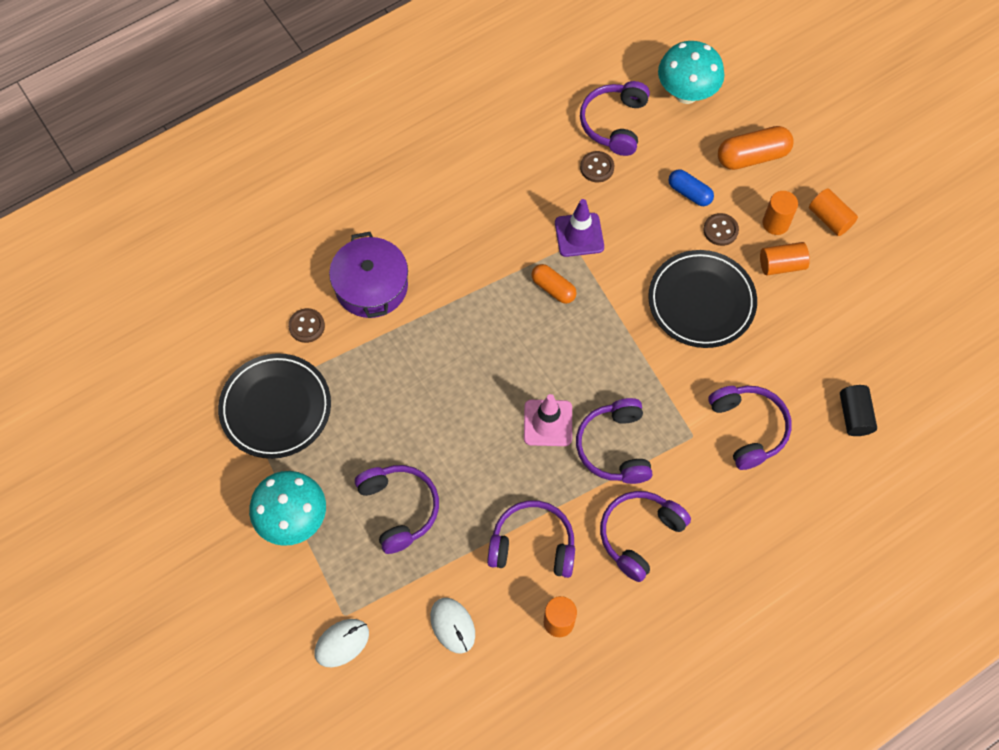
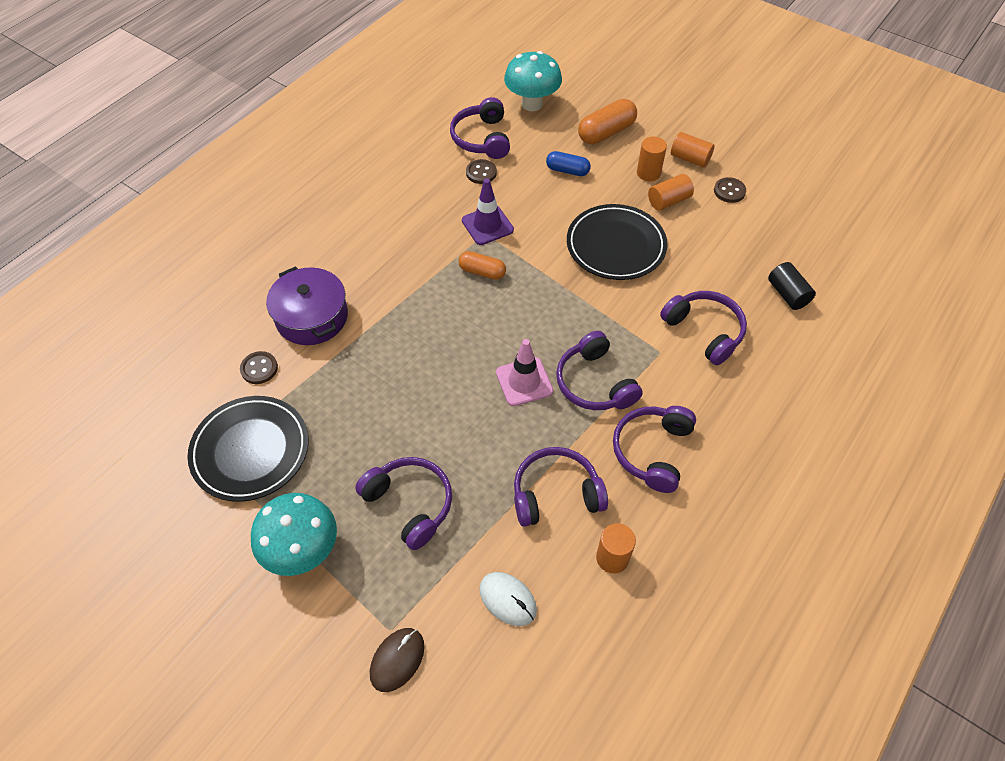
camera: 20 degrees left, 10 degrees down
white mouse [314,619,369,667] -> brown mouse [370,628,425,692]
brown button [703,213,739,246] -> brown button moved to [714,177,746,203]

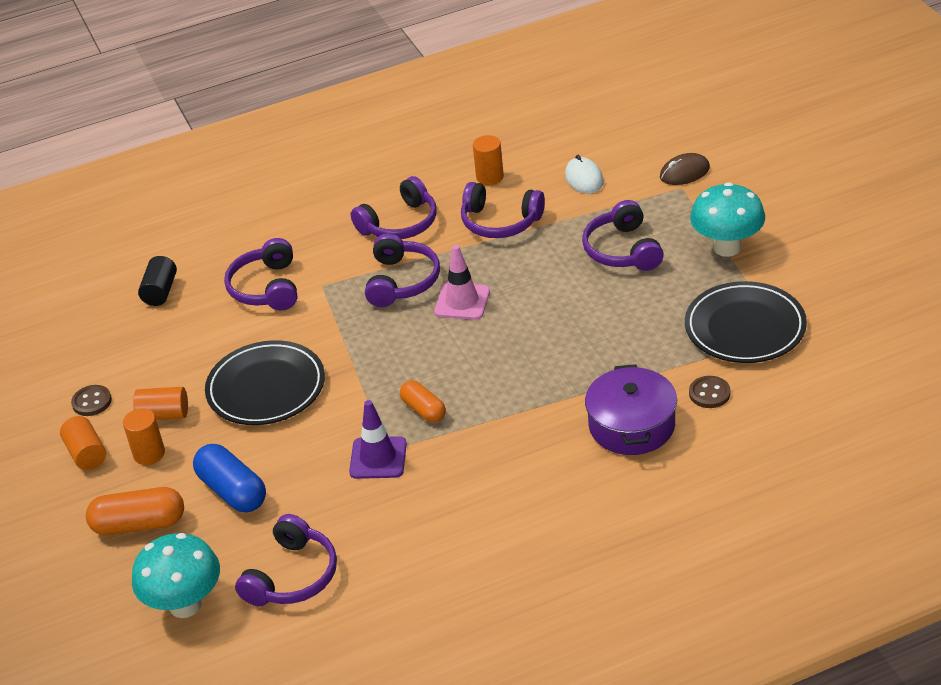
camera: 145 degrees left, 15 degrees down
brown button [466,159,497,184] -> none
blue capsule [546,151,591,176] -> blue capsule [193,444,266,513], size x1.56

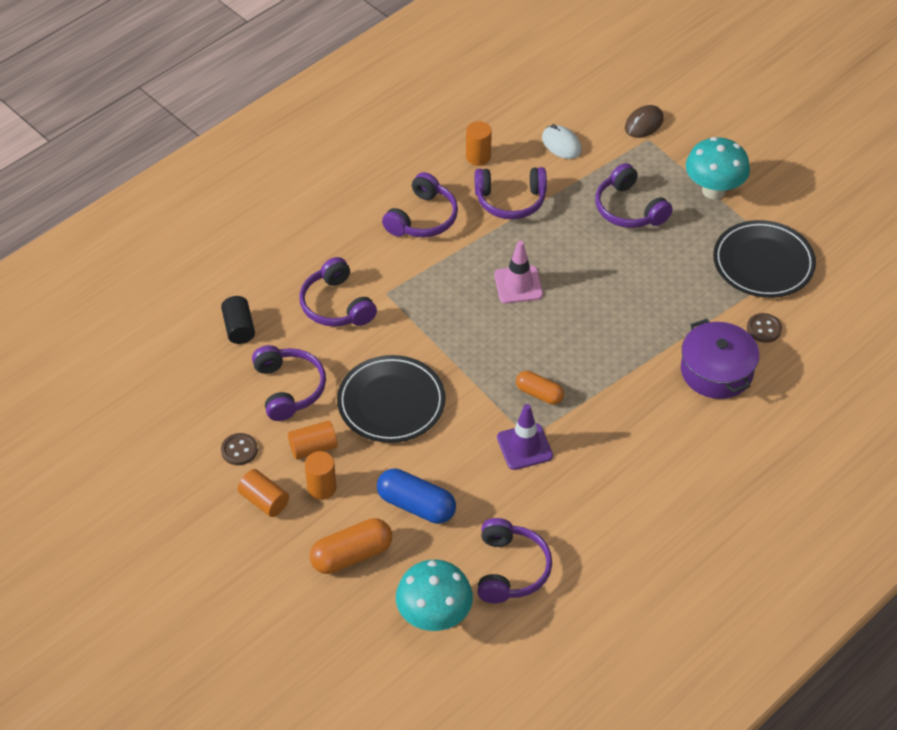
camera: 25 degrees left, 10 degrees up
purple headphones [365,233,440,307] -> purple headphones moved to [252,345,326,421]

